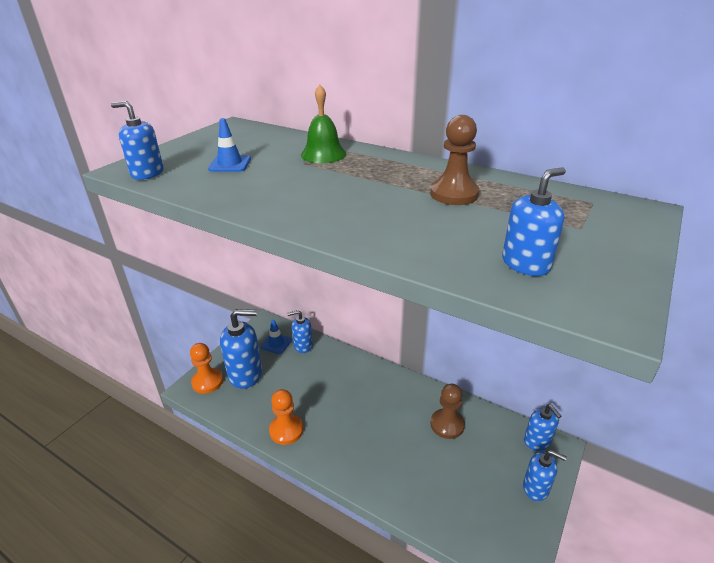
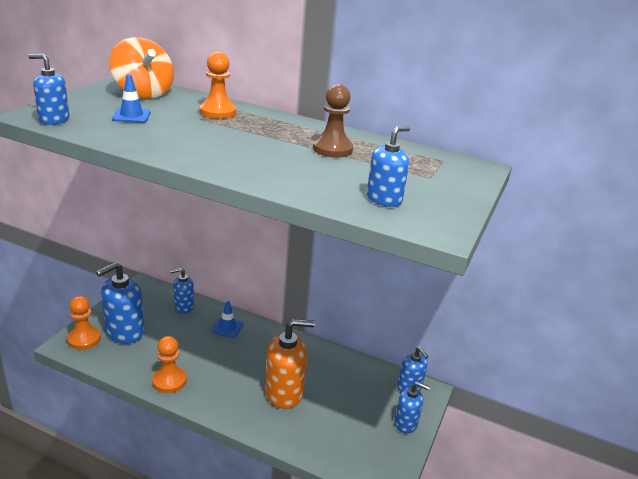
camera: 10 degrees left, 5 degrees down
blue soap dispenser [220,309,262,389] -> blue soap dispenser turned 150 degrees clockwise [96,262,144,344]
blue traffic cone [261,320,292,354] -> blue traffic cone moved to [211,301,243,338]
green bell [301,85,346,163] -> orange pawn [200,52,236,119]
brown pawn [431,384,465,439] -> none
none -> orange spinning top [109,37,174,98]
none -> orange soap dispenser [265,319,315,409]

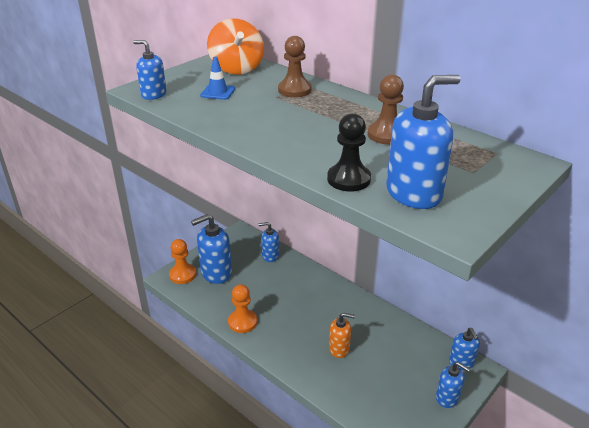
camera: 20 degrees right, 5 degrees up
orange pawn [200,52,236,119] -> brown pawn [278,36,312,97]
blue traffic cone [211,301,243,338] -> none
orange soap dispenser [265,319,315,409] -> orange soap dispenser [329,313,355,358], size x0.59
blue soap dispenser [367,126,410,207] -> blue soap dispenser [386,75,461,209], size x1.68
none -> black pawn [327,113,371,191]

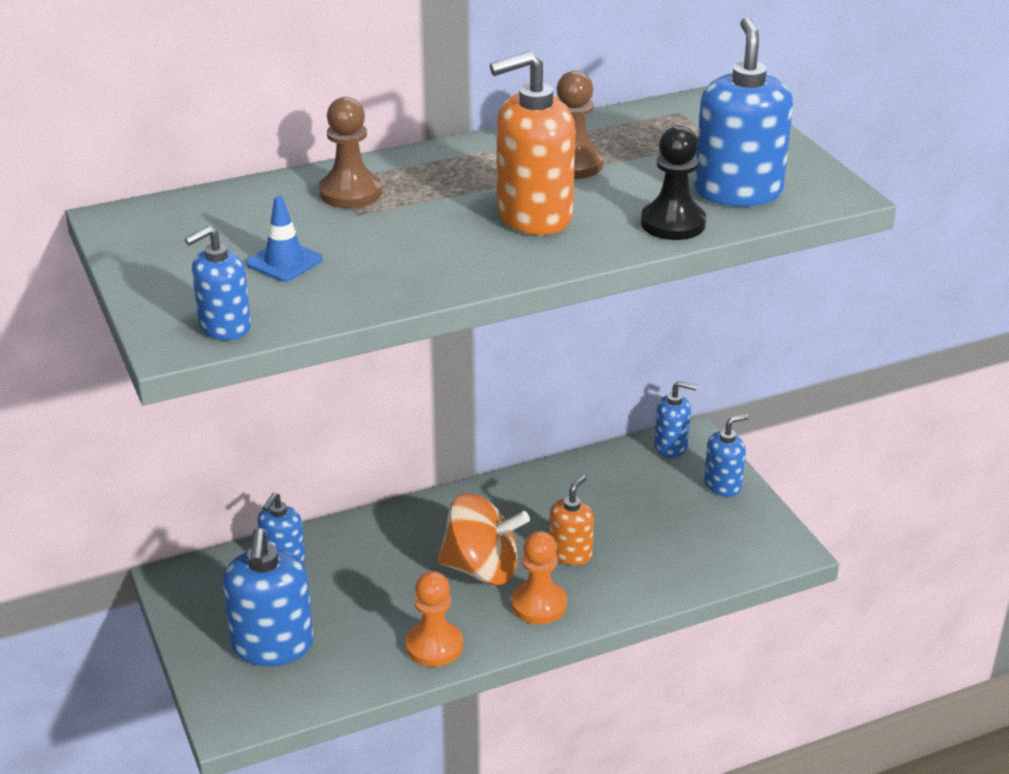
camera: 65 degrees left, 0 degrees up
orange pawn [169,239,196,284] -> orange pawn moved to [511,531,567,624]
orange spinning top [207,18,264,74] -> orange spinning top moved to [438,493,530,585]
none -> orange soap dispenser [490,51,575,235]

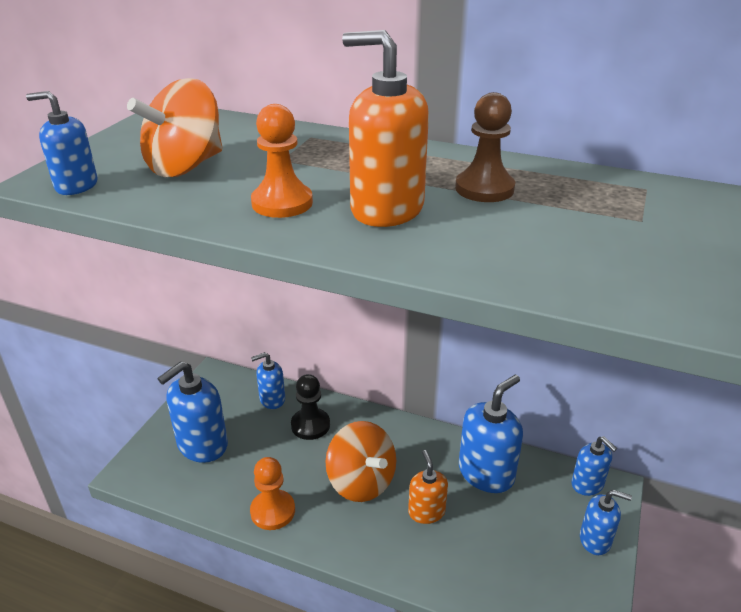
camera: 45 degrees right, 0 degrees up
blue traffic cone [246,196,323,282] -> orange spinning top [127,78,223,177]
brown pawn [319,97,382,208] -> none
orange pawn [511,531,567,624] -> orange pawn moved to [251,104,313,218]
orange soap dispenser [549,475,594,565] -> orange soap dispenser turned 90 degrees counterclockwise [408,450,448,524]
black pawn [641,125,706,240] -> black pawn moved to [291,374,330,440]
blue soap dispenser [694,17,793,207] -> blue soap dispenser moved to [459,375,523,493]

